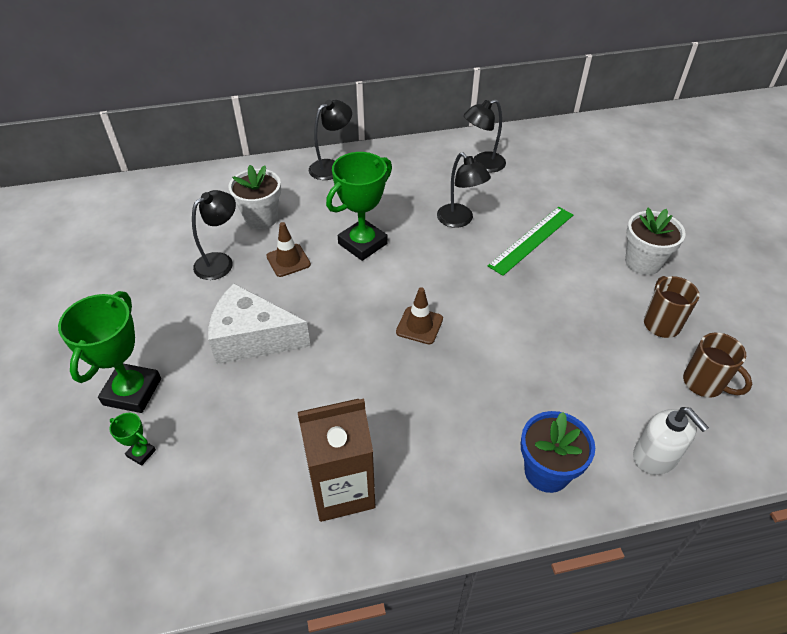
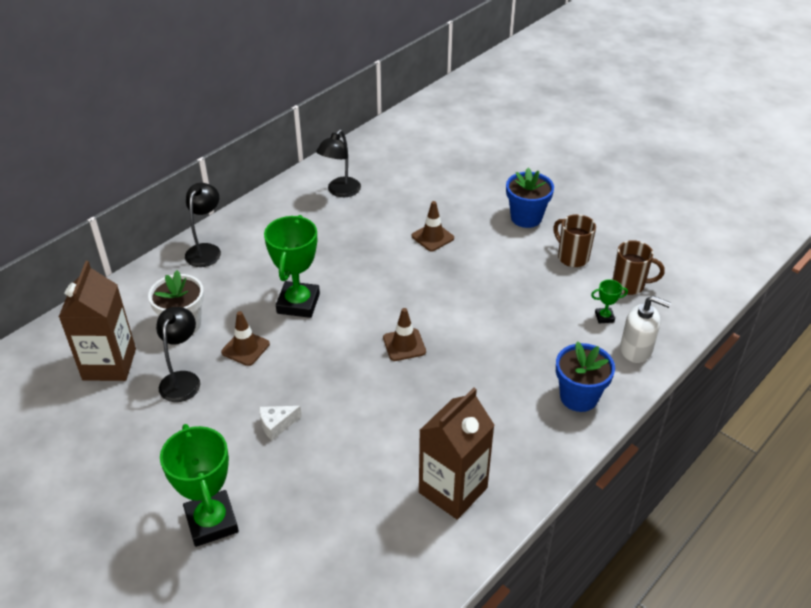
camera: 35 degrees left, 5 degrees down
green trophy [109,413,156,466] -> green trophy moved to [591,279,628,324]
white cheese [208,283,311,364] -> white cheese [259,406,302,440], size x0.44
black lamp [437,152,491,228] -> none
green ruler [488,207,573,276] -> brown traffic cone [412,201,454,251]
white flower pot [625,207,686,275] -> blue flower pot [506,168,554,228]
none -> brown carton [59,261,136,381]

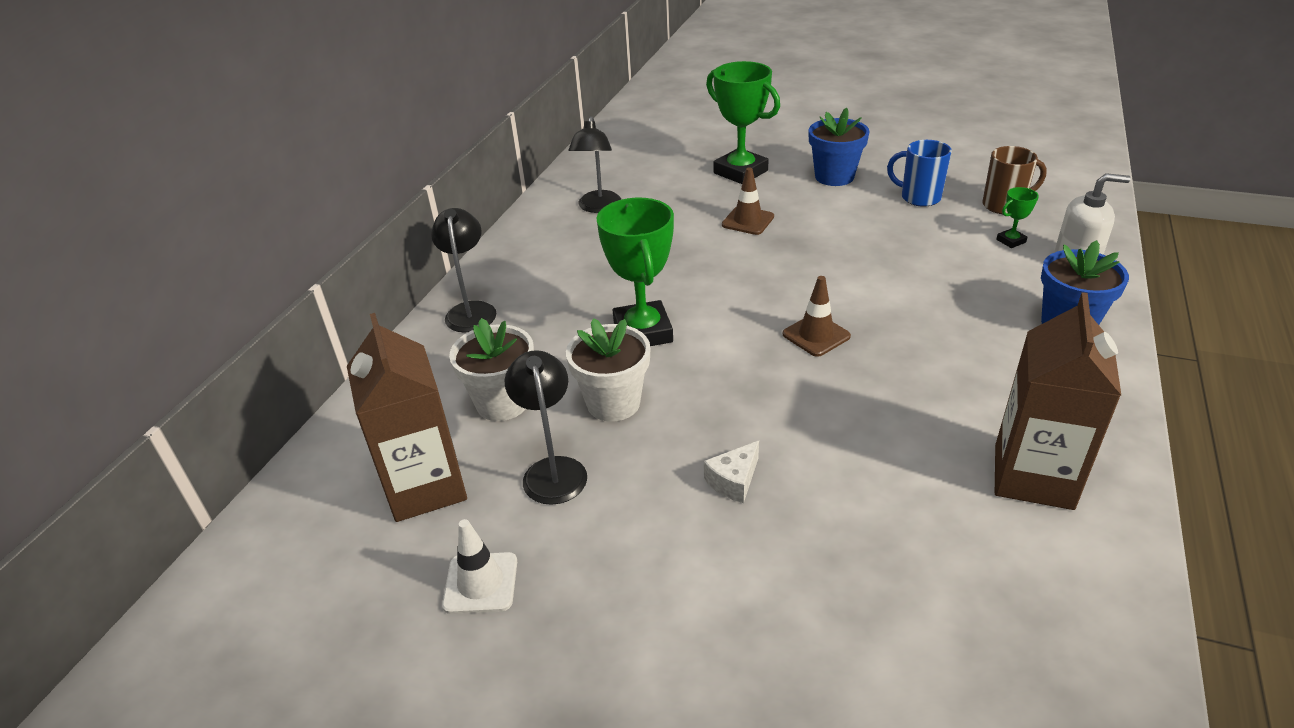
camera: 20 degrees left, 5 degrees down
green trophy [160,424,239,547] -> green trophy moved to [706,61,780,184]
brown traffic cone [221,311,270,366] -> white flower pot [566,318,650,422]
brown mug [553,214,596,267] -> blue mug [887,140,952,207]
none -> white traffic cone [442,519,517,614]

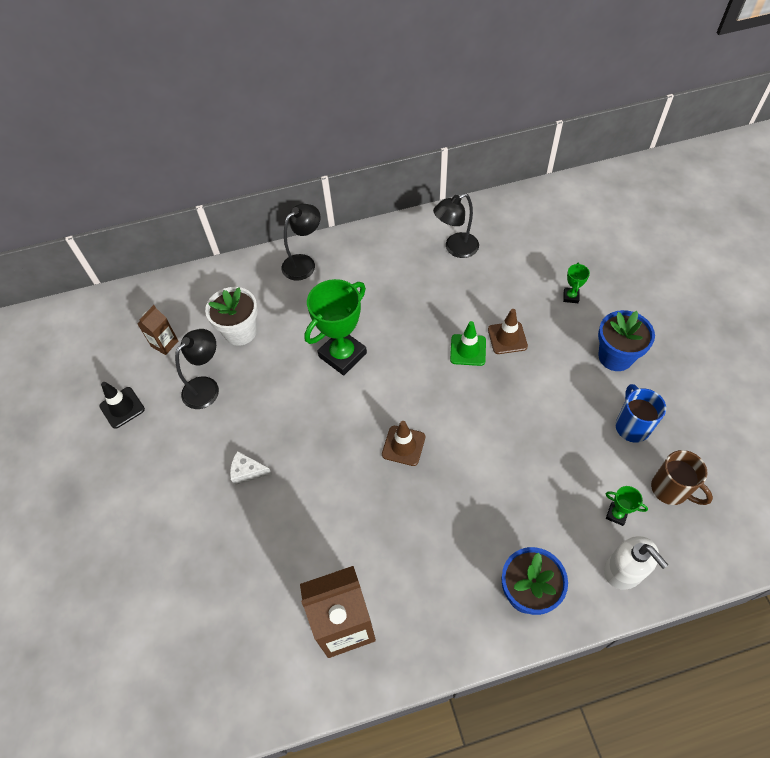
camera: 55 degrees right, 20 degrees up
brown carton [347,313,467,522] -> brown carton [137,305,178,355], size x0.50
white traffic cone [442,519,517,614] -> black traffic cone [99,382,145,429]
white flower pot [566,318,650,422] -> none
green trophy [706,61,780,184] -> green trophy [563,263,590,303], size x0.44
none -> green traffic cone [450,321,486,366]

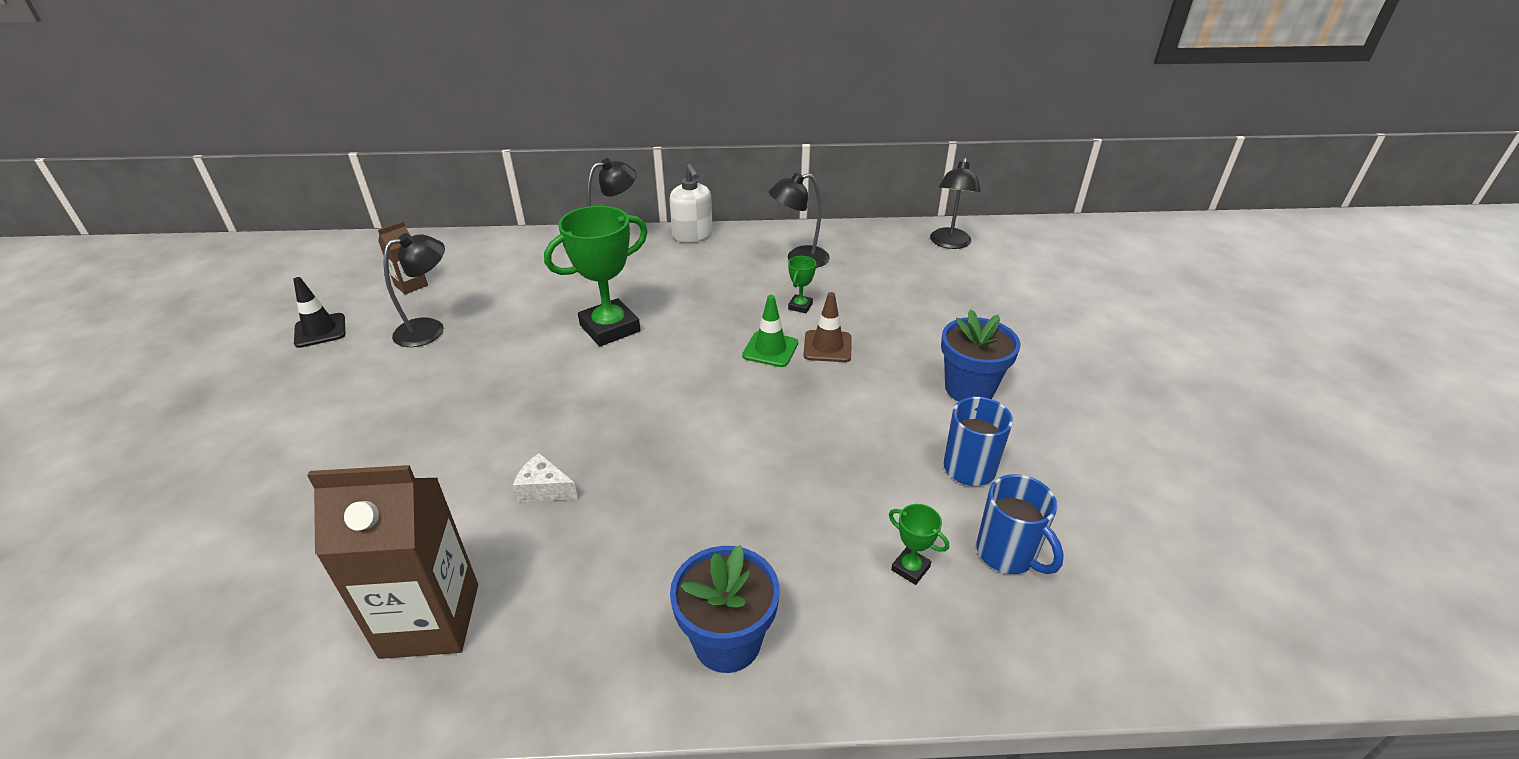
camera: 10 degrees right, 20 degrees down
white flower pot [205,287,258,346] -> none
white cheese [230,451,272,486] -> white cheese moved to [513,453,578,502]
brown traffic cone [382,421,425,466] -> none
green trophy [563,263,590,303] -> green trophy moved to [788,256,816,313]
white soap dispenser [604,536,668,590] -> white soap dispenser moved to [669,164,713,242]
brown mug [651,450,713,505] -> blue mug [976,474,1064,574]
none -> black lamp [930,158,981,249]

